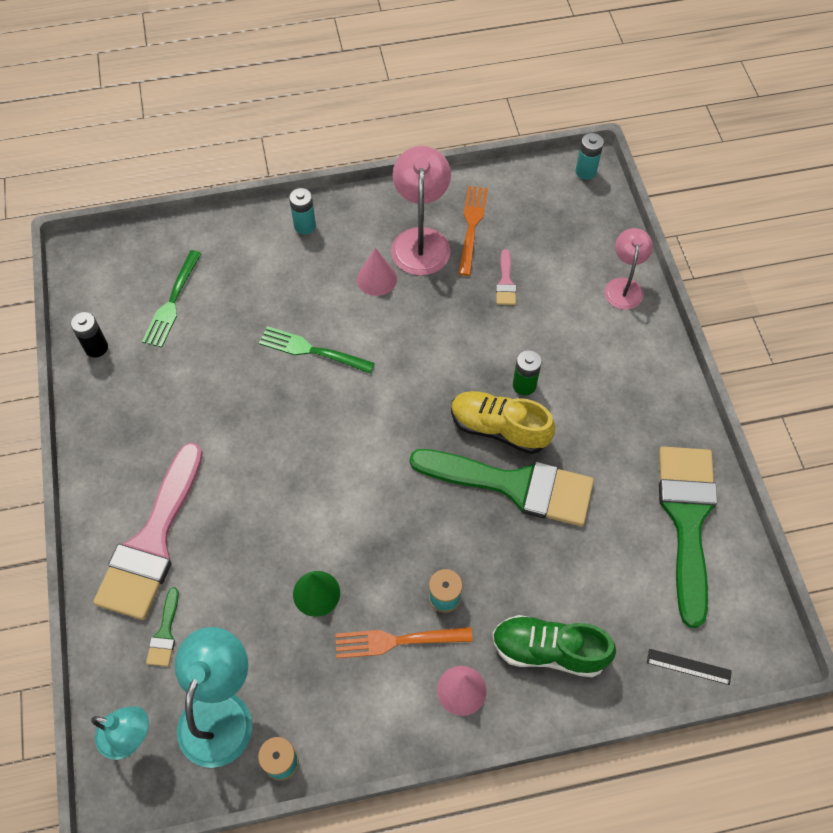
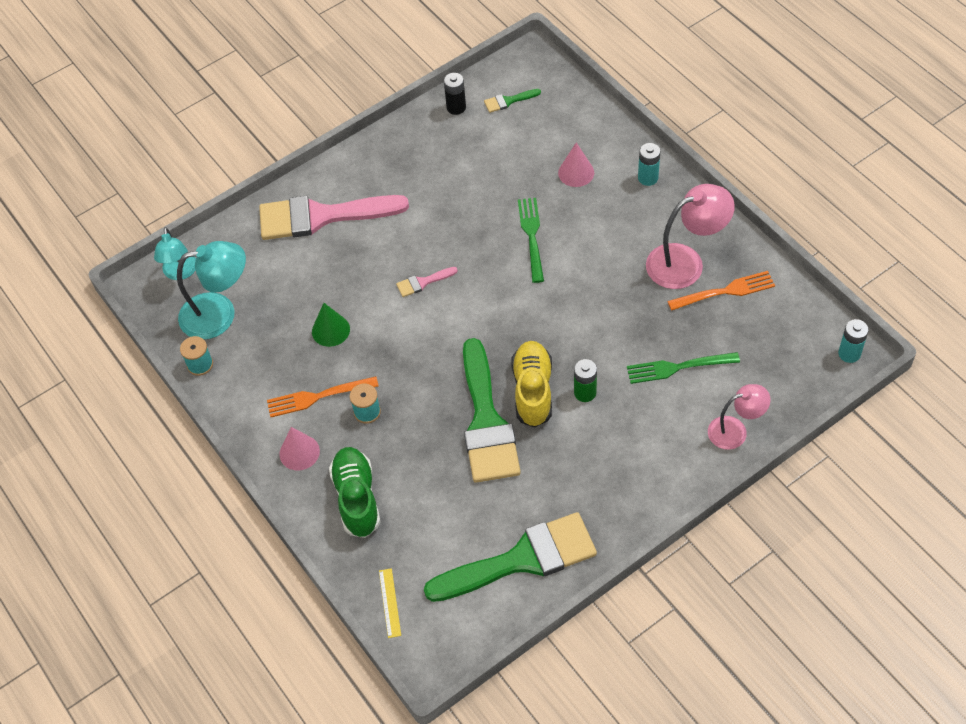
camera: 70 degrees right, 5 degrees down
green fork [142,250,202,348] -> green fork moved to [627,352,740,384]
green brush [146,587,179,667] -> green brush moved to [484,89,541,113]
orange fork [335,627,473,658] -> orange fork turned 75 degrees counterclockwise [267,376,379,417]
pink cone [357,248,397,296] -> pink cone moved to [558,142,594,187]
pink brush [496,249,516,305] -> pink brush moved to [396,267,458,297]
black ruler [647,649,732,685] -> yellow ruler [379,568,401,638]

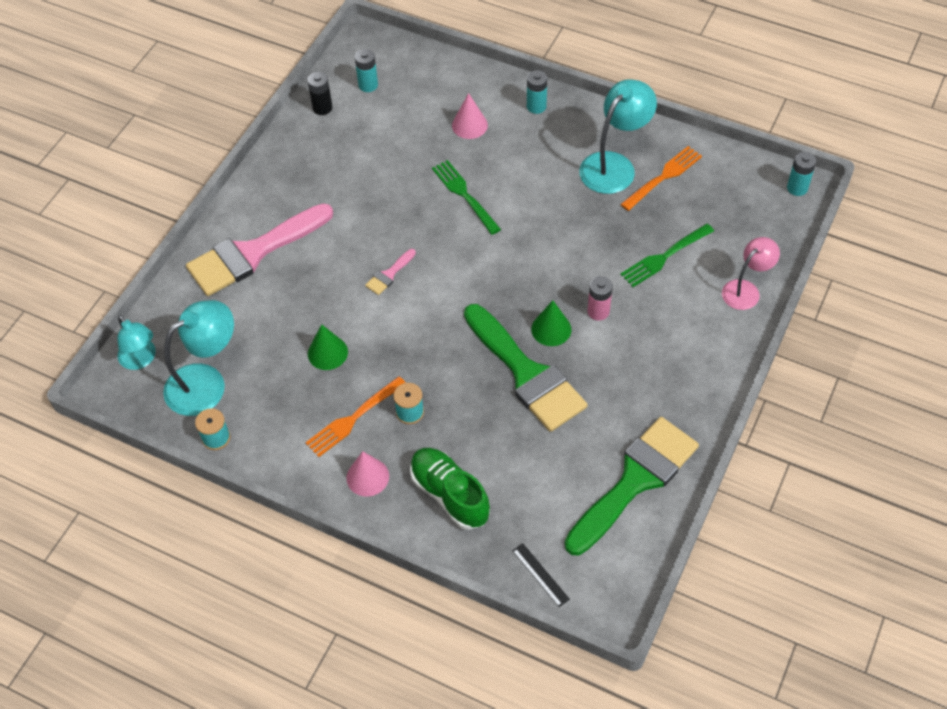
camera: 30 degrees left, 0 degrees up
yellow ruler [379,568,401,638] -> black ruler [512,543,570,607]
green brush [484,89,541,113] -> turquoise battery [355,49,378,92]
yellow shoe [511,341,552,427] -> green cone [531,300,572,346]
green battery [574,359,597,402] -> pink battery [587,276,613,321]
pink lamp [646,184,735,289] -> turquoise lamp [579,79,657,194]

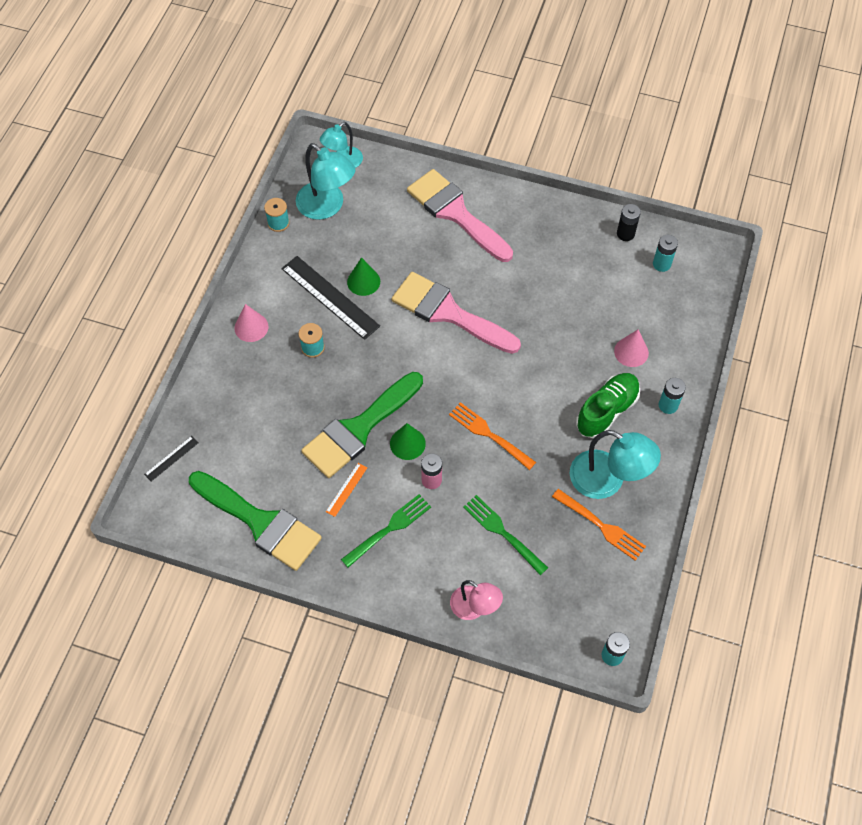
camera: 80 degrees right, 5 degrees up
orange fork [305,376,406,457] -> orange fork moved to [449,402,536,470]
pink brush [365,249,416,295] -> pink brush [392,272,521,354], size x2.47
green shoe [410,448,490,530] -> green shoe moved to [576,373,640,438]
green fork [432,160,501,235] -> green fork moved to [341,494,431,568]
none -> black ruler [281,256,380,340]
none -> orange ruler [326,463,367,517]

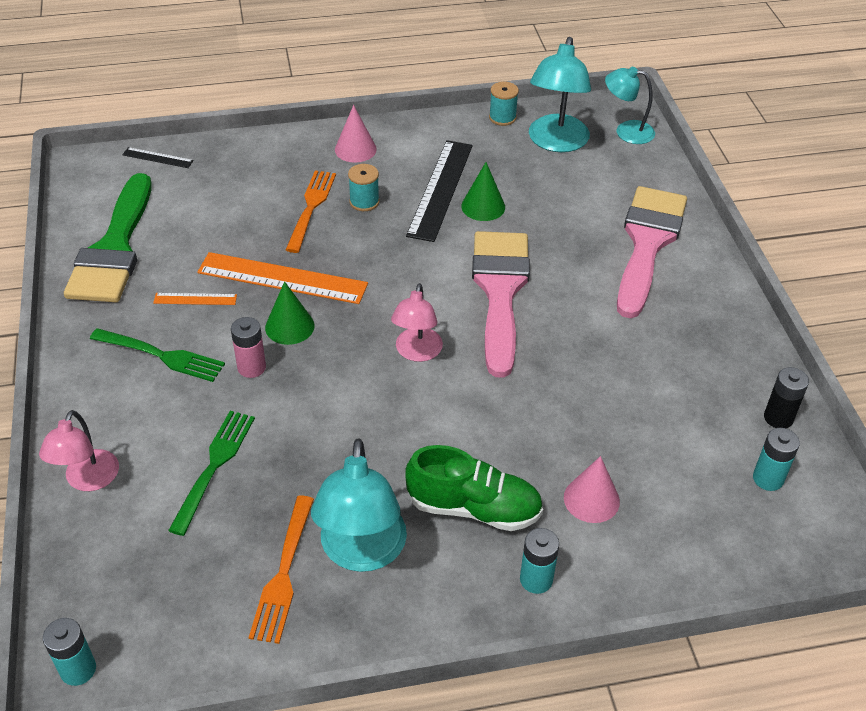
camera: 60 degrees right, 15 degrees down
green brush [301,372,423,478] -> orange ruler [197,252,368,304]
orange fork [449,402,536,470] -> orange fork moved to [286,170,336,253]
none -> pink lamp [391,283,443,362]

